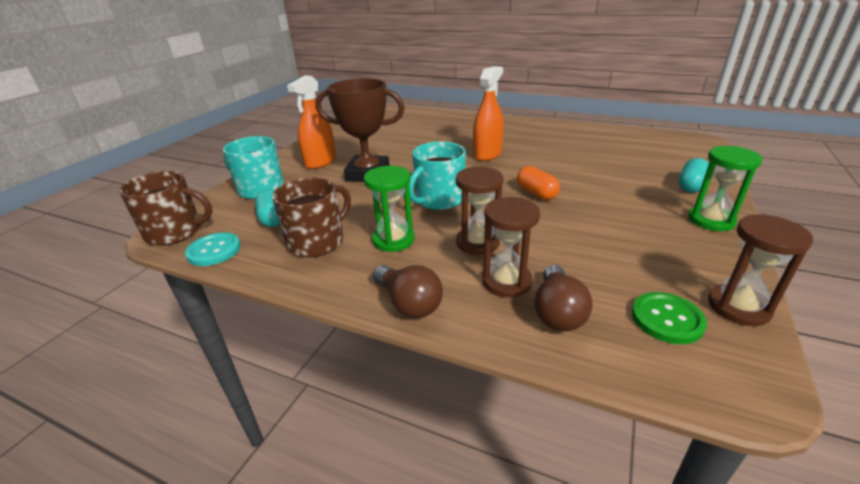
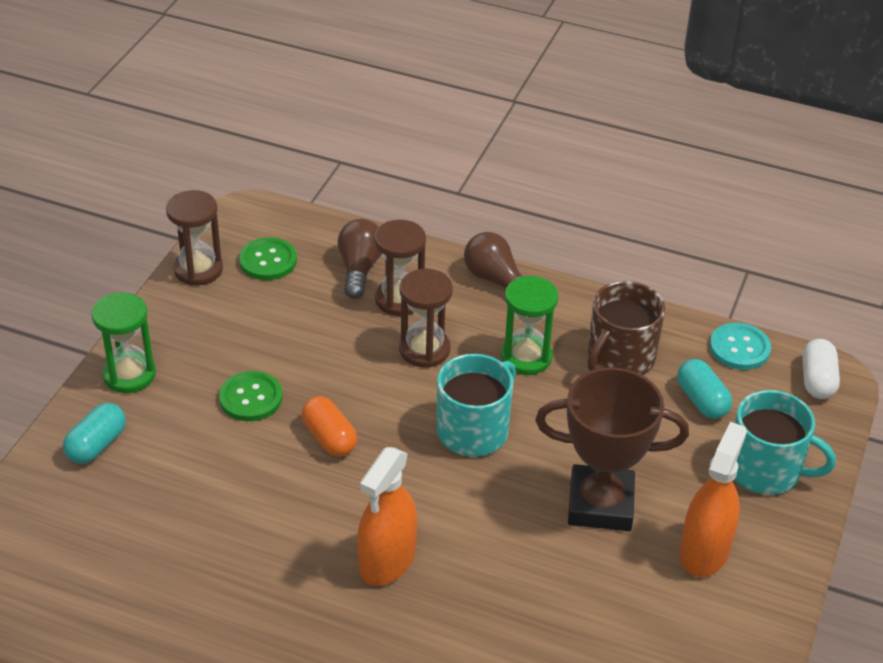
camera: 175 degrees right, 10 degrees up
brown mug [119,171,212,246] -> white capsule [802,339,840,399]
none -> green button [219,371,282,421]

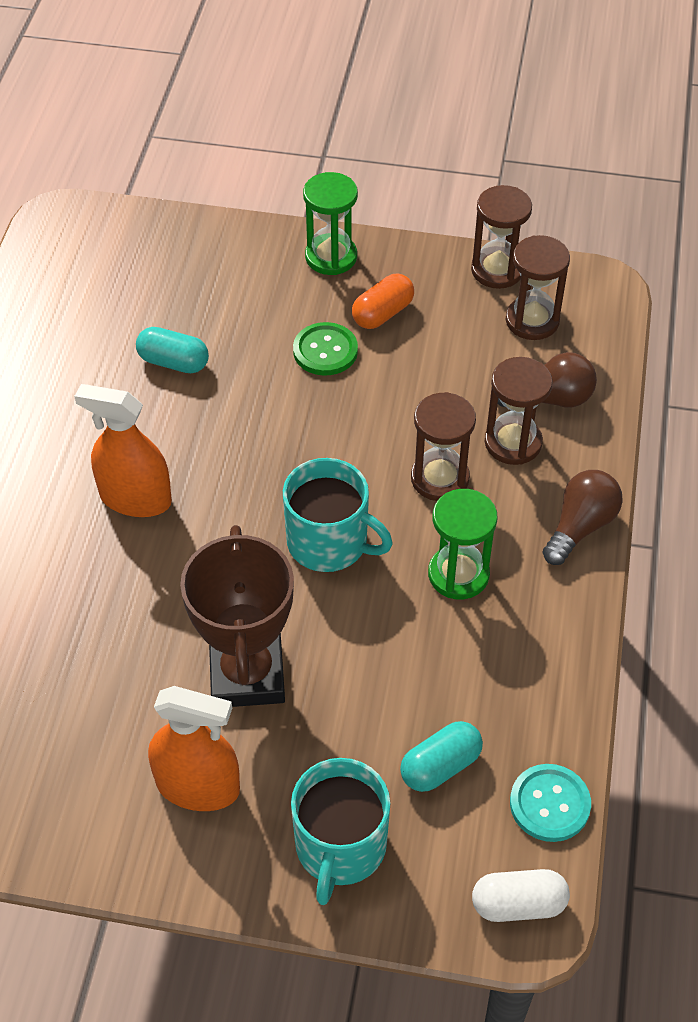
camera: 80 degrees right, 10 degrees up
turquoise capsule [63,403,126,464] -> turquoise capsule moved to [136,327,209,373]
green button [239,237,297,280] -> brown hourglass [506,235,570,340]
orange capsule [301,396,357,457] -> orange capsule moved to [352,274,414,329]
brown mug [587,281,665,375] -> none

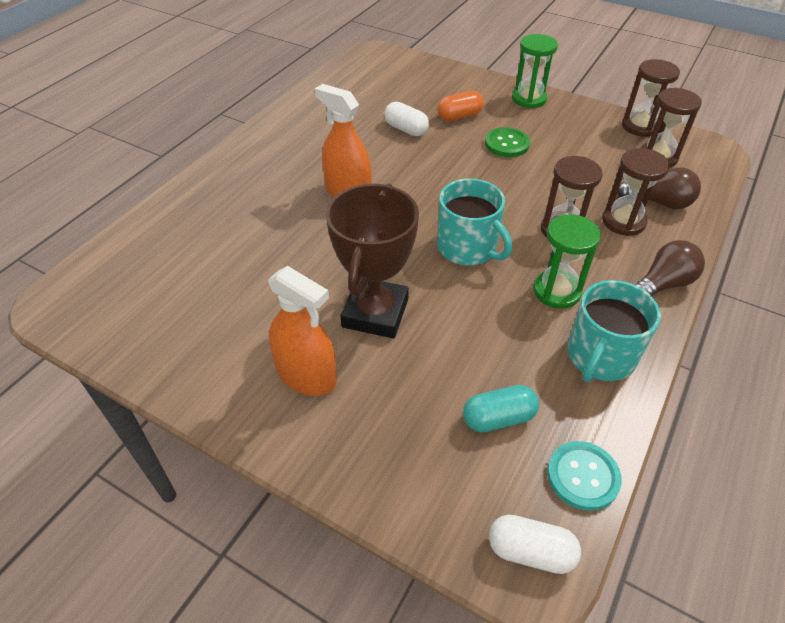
camera: 20 degrees right, 5 degrees down
turquoise capsule [136,327,209,373] -> white capsule [384,102,429,136]
turquoise mug [291,758,390,905] -> turquoise mug moved to [567,280,661,382]
orange capsule [352,274,414,329] -> orange capsule moved to [438,91,484,121]

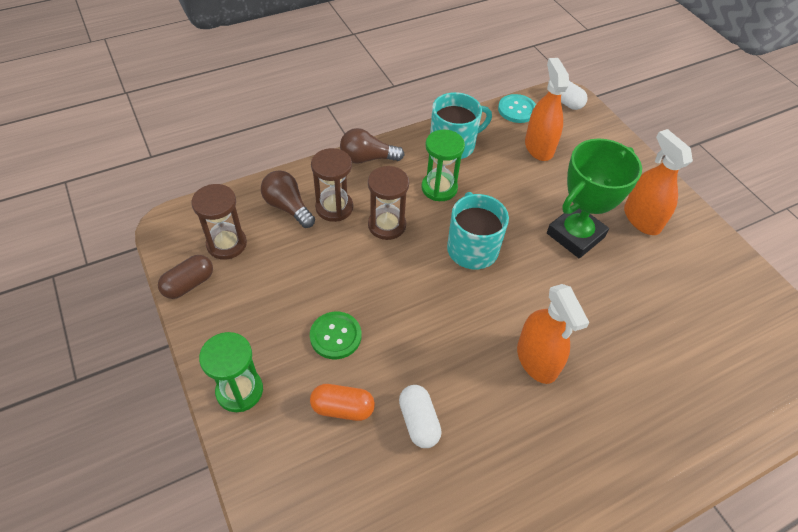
camera: 150 degrees left, 5 degrees up
brown trophy [326,184,419,338] -> green trophy [547,138,642,258]
turquoise capsule [463,385,539,433] -> orange spray bottle [525,58,569,161]
brown hourglass [622,59,680,137] -> brown capsule [158,255,213,299]

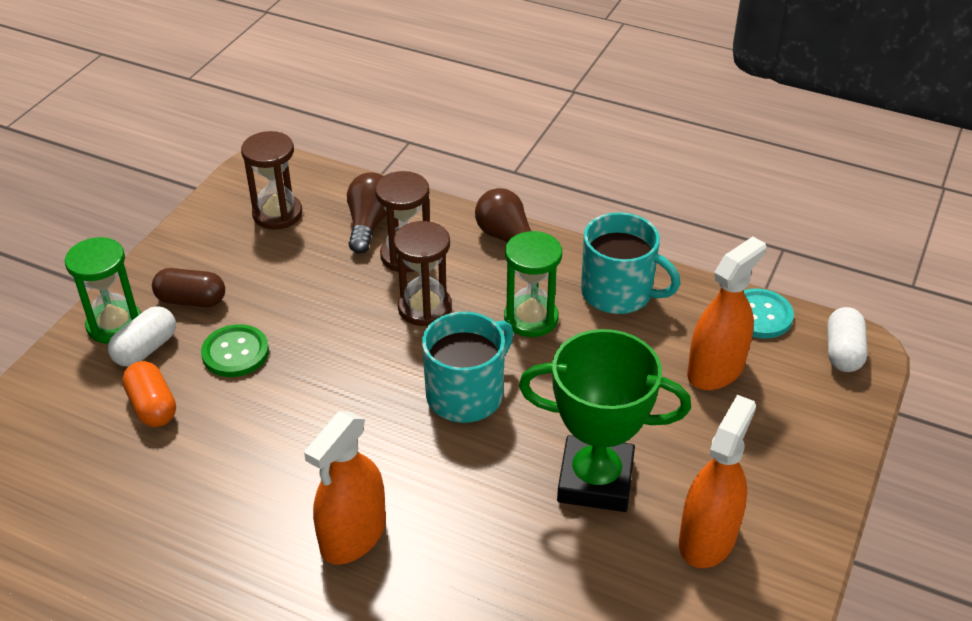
camera: 55 degrees right, 10 degrees down
brown capsule [158,255,213,299] -> brown capsule moved to [152,268,225,307]
white capsule [399,385,441,448] -> white capsule moved to [108,306,176,367]

